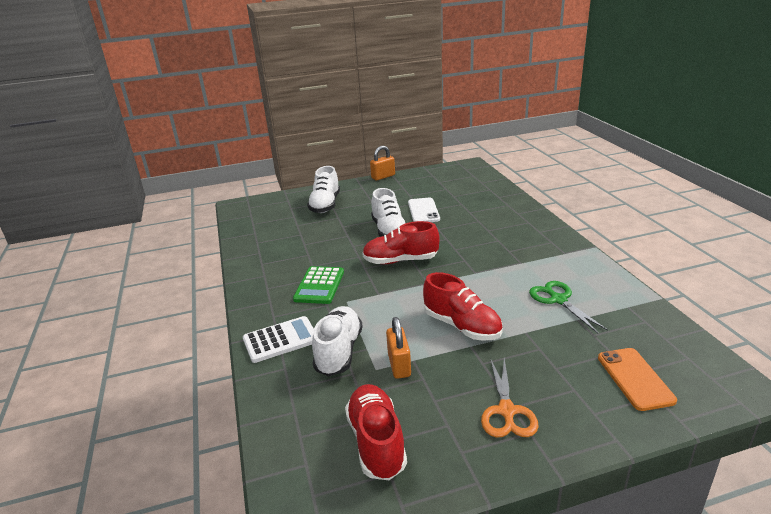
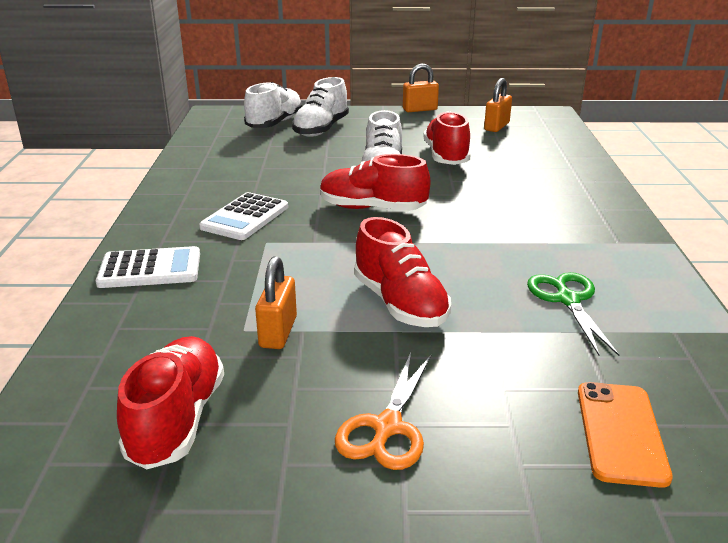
camera: 15 degrees right, 0 degrees up
green calculator [293,266,344,304] -> white calculator [199,192,288,240]
white shoe [312,306,363,376] -> white shoe moved to [244,82,302,128]
white phone [408,198,440,222] -> red shoe [423,111,471,165]
none -> orange padlock [484,78,512,132]

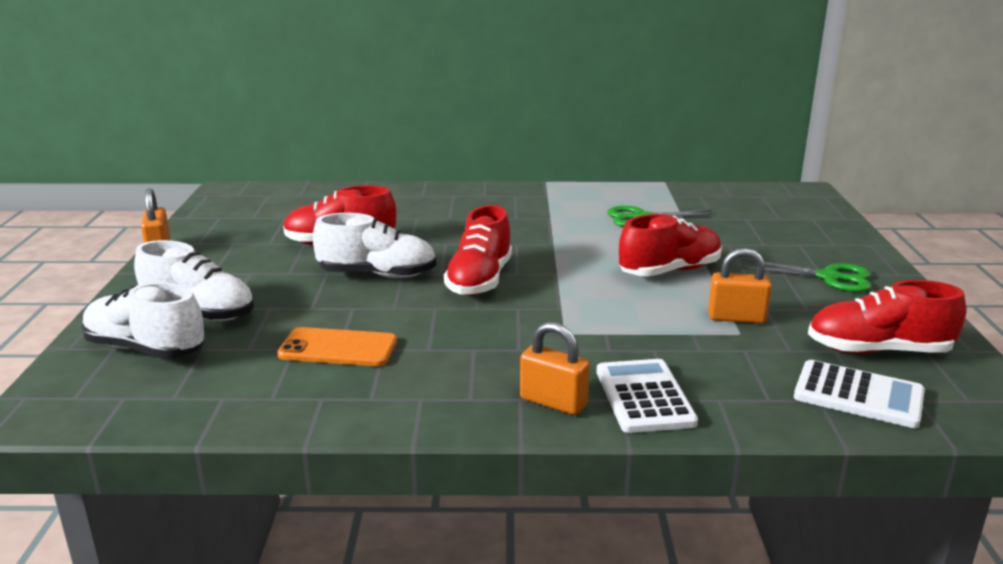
camera: 90 degrees left, 5 degrees down
white calculator [199,192,288,240] -> white calculator moved to [794,360,925,428]
orange scissors [335,353,432,470] -> green scissors [741,259,871,292]
orange padlock [484,78,512,132] -> orange padlock moved to [520,322,590,415]
orange phone [578,382,673,488] -> orange phone moved to [277,327,397,366]

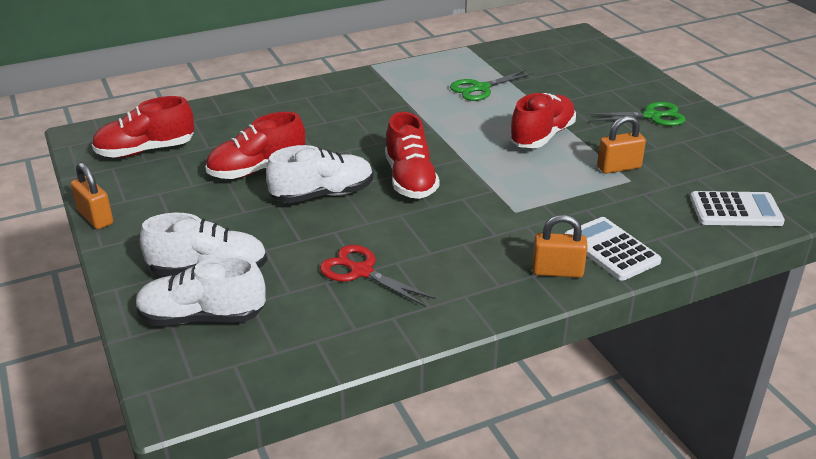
camera: 25 degrees left, 10 degrees up
orange phone [277,327,397,366] -> red scissors [320,245,436,306]
red shoe [808,280,966,354] -> red shoe moved to [92,96,194,158]

